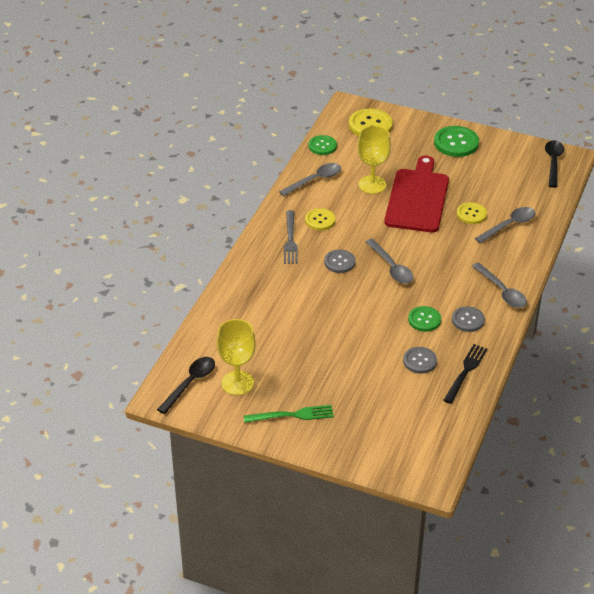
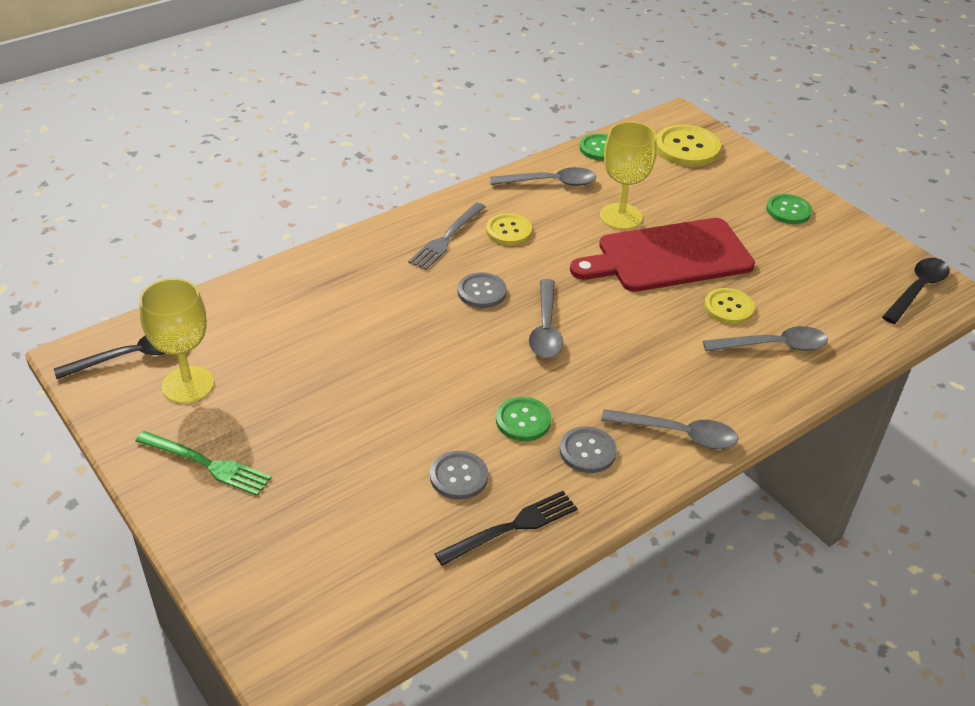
camera: 30 degrees right, 0 degrees up
red cutting board [384,156,449,232] -> red cutting board turned 150 degrees counterclockwise [570,218,755,292]
green button [434,126,479,157] -> green button [766,194,812,224], size x0.64
grey spoon [472,262,527,308] -> grey spoon turned 75 degrees counterclockwise [601,409,738,449]

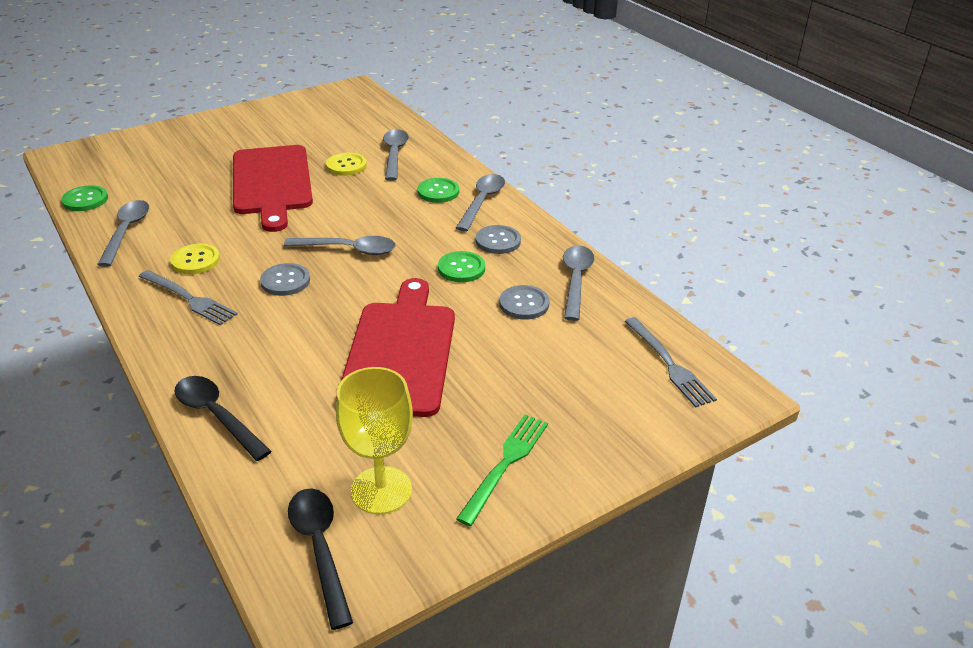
camera: 85 degrees left, 5 degrees down
black fork [435,491,578,566] -> grey spoon [563,245,594,321]
yellow goblet [600,121,657,230] -> none
yellow button [656,125,721,167] -> none
green button [766,194,812,224] -> green button moved to [418,178,459,203]
black spoon [882,258,950,324] -> black spoon moved to [175,376,272,461]
none -> red cutting board [336,278,455,417]
none -> grey fork [624,317,717,408]

